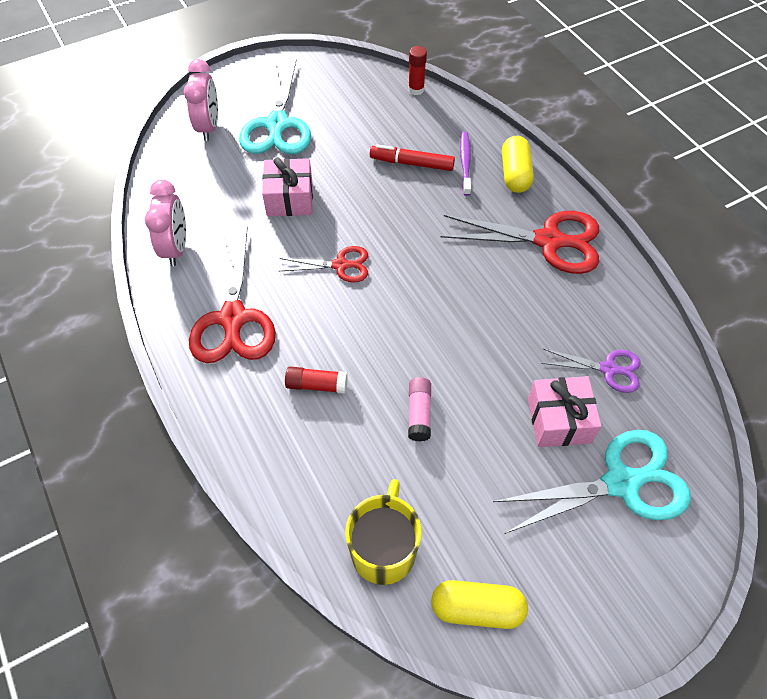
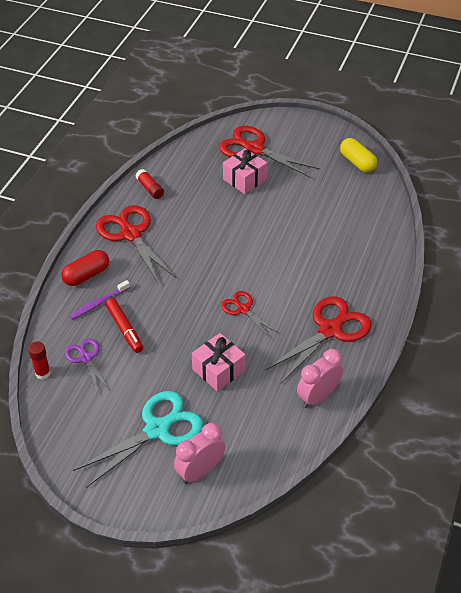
camera: 130 degrees left, 10 degrees down
red glue stick [285,367,348,394] -> red glue stick moved to [136,169,164,199]
yellow mug [345,479,422,585] -> none
pink glue stick [408,377,431,442] -> none
turquoise scissors [493,430,691,534] -> red scissors [219,126,319,178]
yellow capsule [502,136,534,193] -> red capsule [61,250,109,286]
purple scissors [541,349,641,393] -> purple scissors moved to [65,338,110,394]

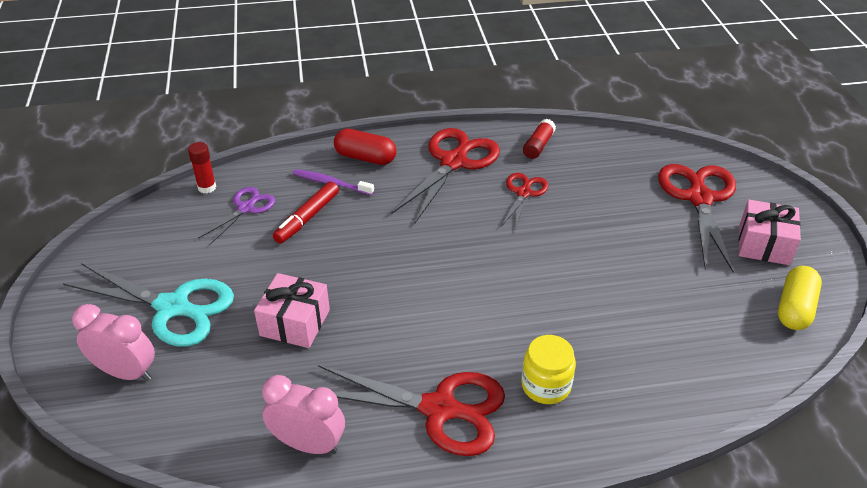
camera: 60 degrees right, 5 degrees down
red scissors [221,291,278,338] -> red scissors moved to [501,173,548,231]
pink gift [223,148,267,194] -> pink gift moved to [739,200,801,265]
none -> yellow jar [521,335,576,404]

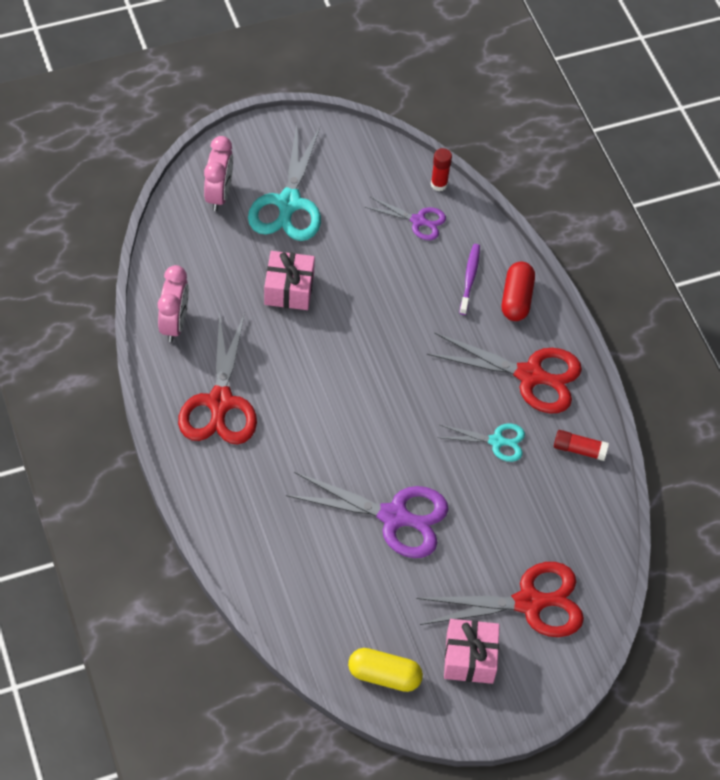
camera: 75 degrees right, 15 degrees up
red marker [273,182,339,244] -> none
red scissors [501,173,548,231] -> turquoise scissors [437,424,525,462]
yellow jar [521,335,576,404] -> none
none -> purple scissors [286,472,449,558]

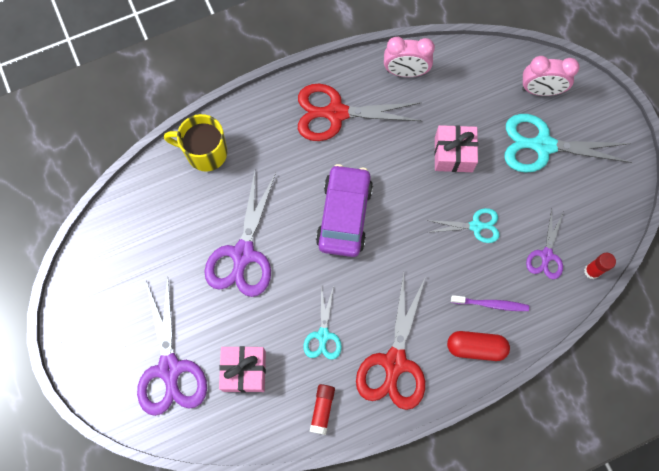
camera: 90 degrees right, 15 degrees up
yellow capsule [348,648,423,692] -> none
red scissors [416,562,584,637] -> purple scissors [137,277,207,416]
pink gift [444,619,500,684] -> pink gift moved to [219,346,266,392]
none -> yellow mug [164,114,227,172]
none -> purple car [316,164,373,257]
none -> turquoise scissors [426,208,500,243]

